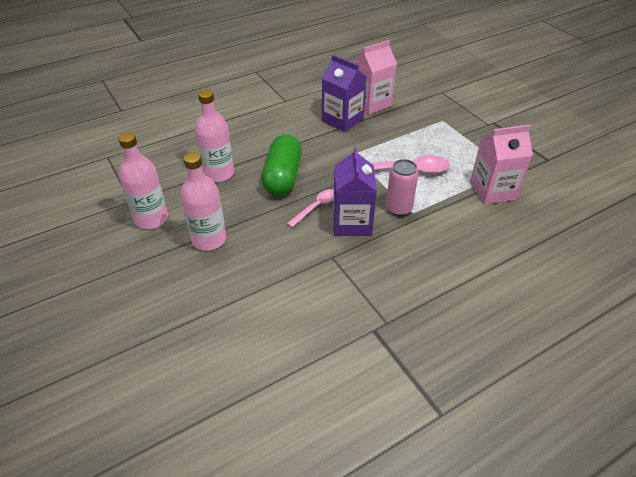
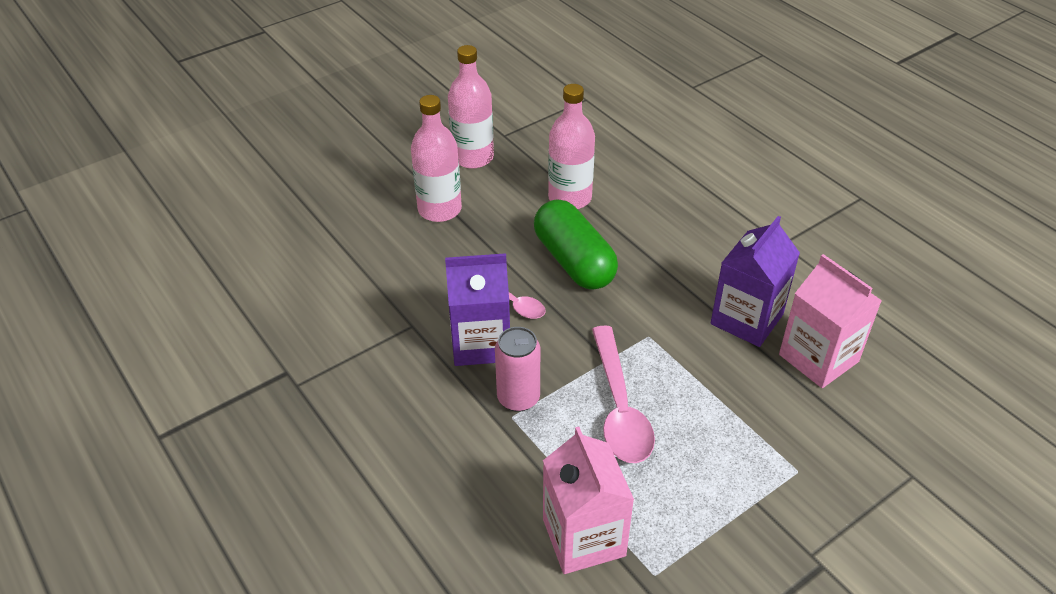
camera: 85 degrees right, 0 degrees up
green capsule [262,134,302,196] -> green capsule turned 60 degrees clockwise [534,199,618,289]

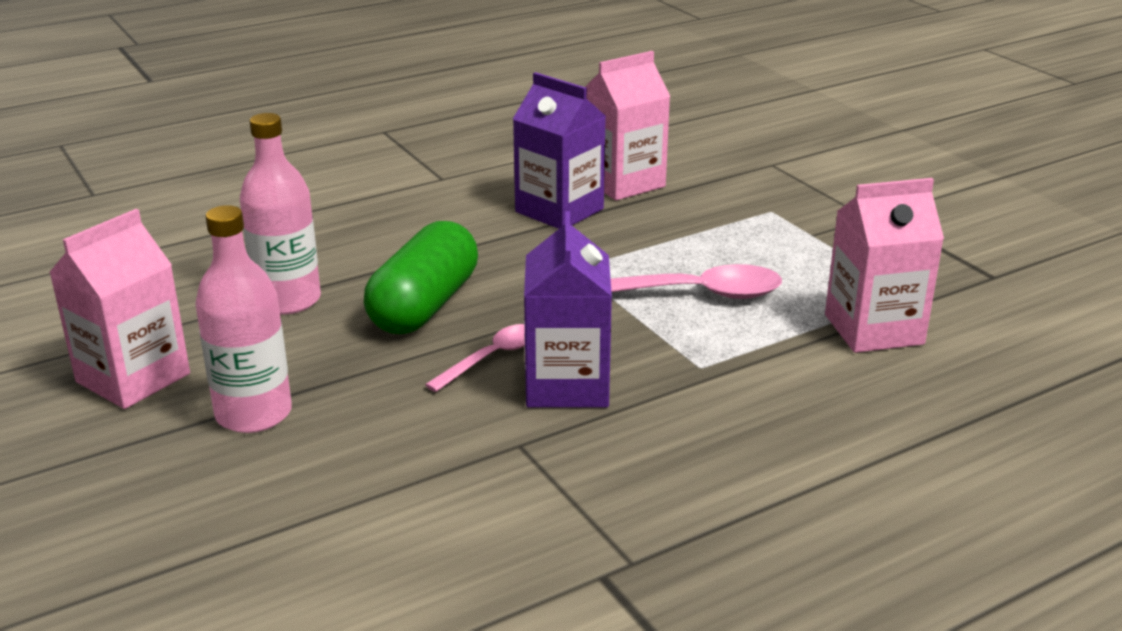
camera: 85 degrees left, 15 degrees down
pink bottle [448,45,494,169] -> pink carton [49,209,190,409]
pink can [495,327,540,412] -> none
green capsule [534,199,618,289] -> green capsule turned 45 degrees counterclockwise [364,221,478,334]

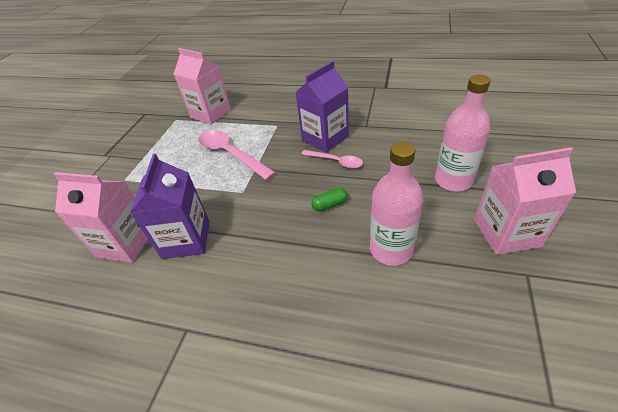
camera: 130 degrees left, 15 degrees up
green capsule [364,221,478,334] -> green capsule [311,188,348,212], size x0.41
pink spoon [425,324,525,392] -> pink spoon turned 150 degrees counterclockwise [301,150,363,169]

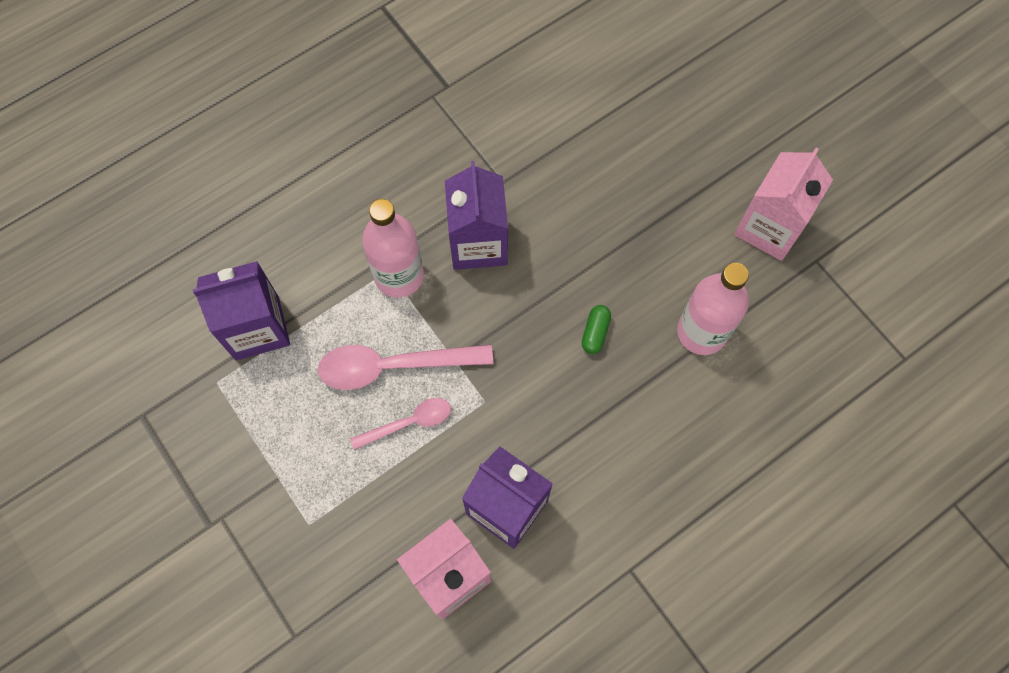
camera: 55 degrees left, 25 degrees up
pink carton [174,48,231,125] -> purple carton [192,261,290,361]
pink spoon [301,150,363,169] -> pink spoon moved to [350,398,451,450]
pink bottle [435,75,491,191] -> pink bottle moved to [362,199,424,298]

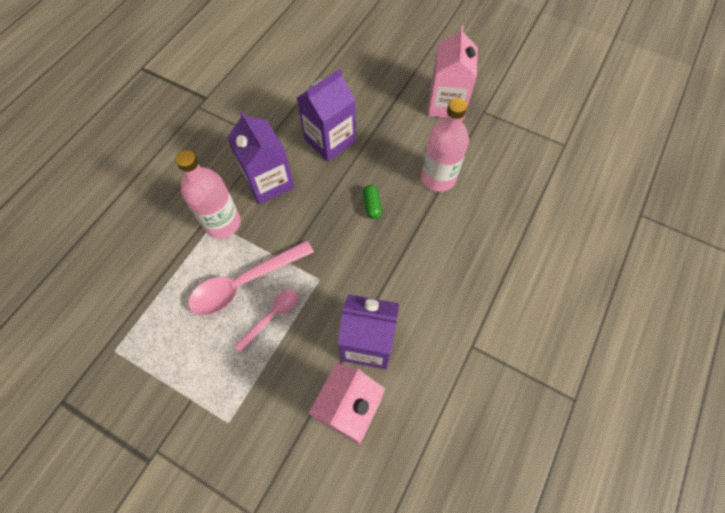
camera: 25 degrees left, 5 degrees down
purple carton [192,261,290,361] -> purple carton moved to [297,69,356,162]

